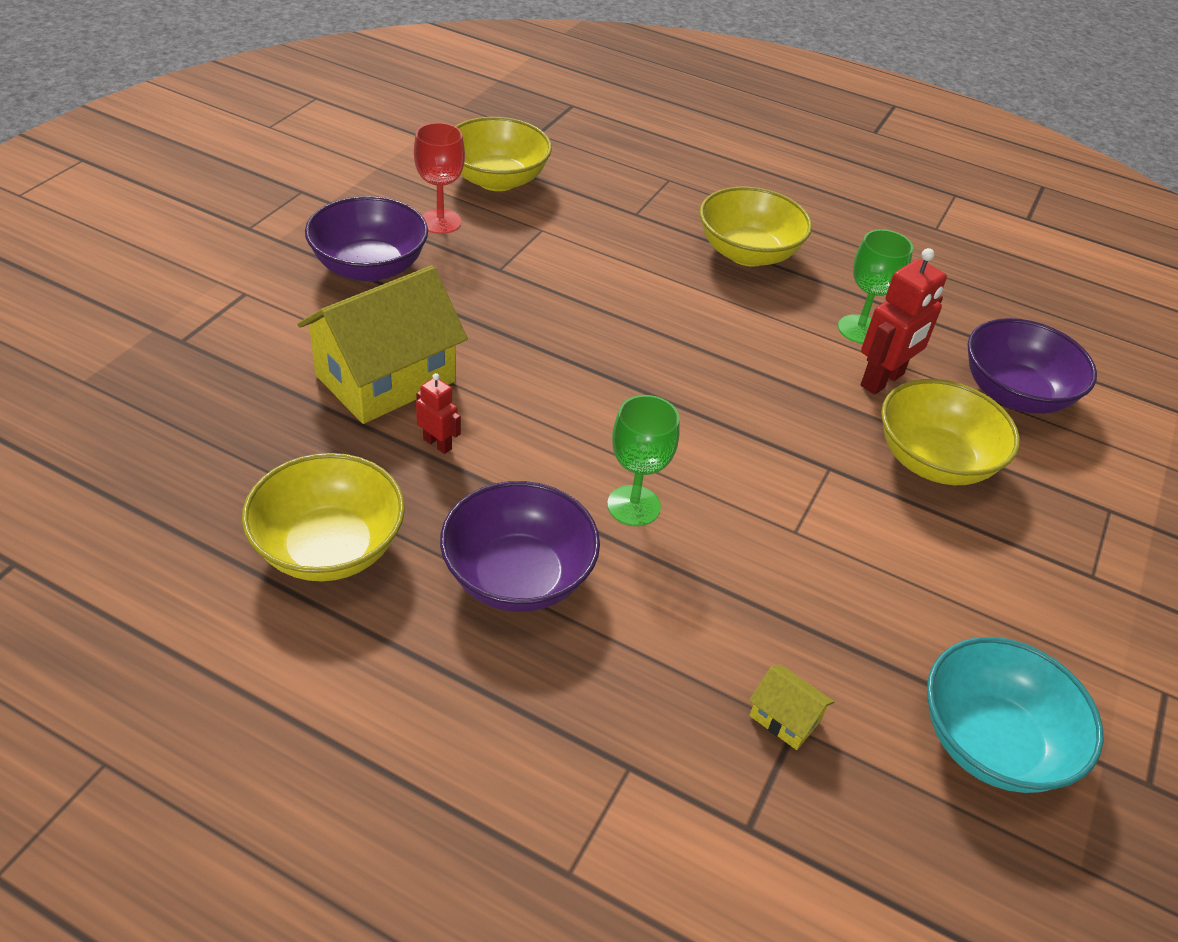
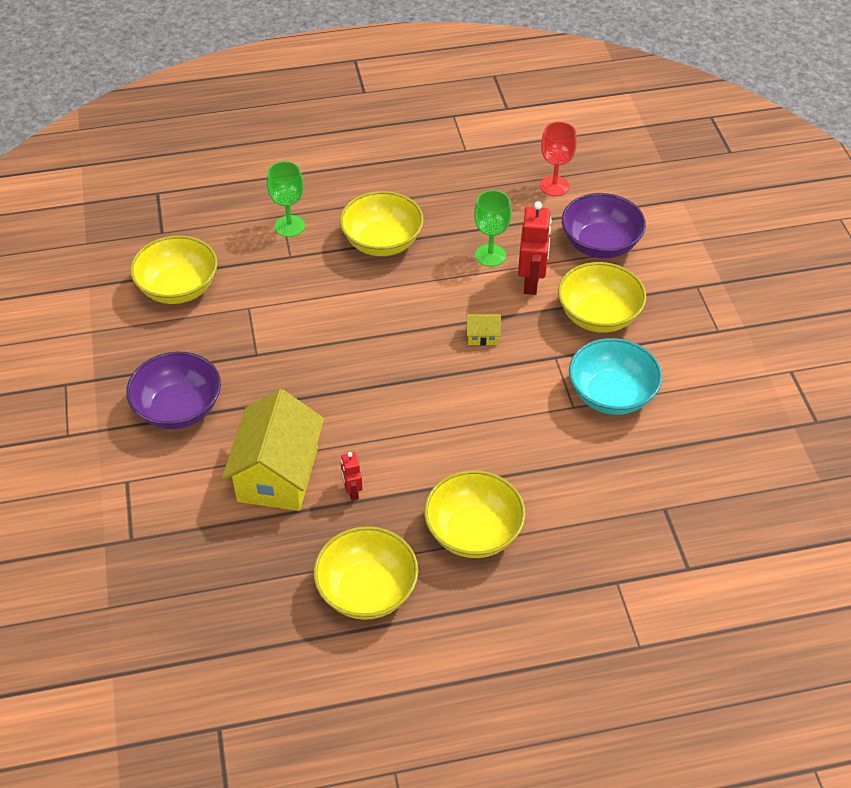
camera: 35 degrees left, 5 degrees up
red goblet [414,123,465,234] -> red goblet moved to [540,122,577,196]
red robot [416,373,461,454] -> red robot turned 105 degrees counterclockwise [341,452,363,501]
purple bowl [440,481,600,612] -> yellow bowl [424,470,526,558]
green goblet [607,395,680,526] -> green goblet moved to [267,161,305,237]
yellow house [749,665,834,750] -> yellow house moved to [466,314,501,346]
turquoise bowl [927,637,1104,793] -> turquoise bowl moved to [569,338,662,415]

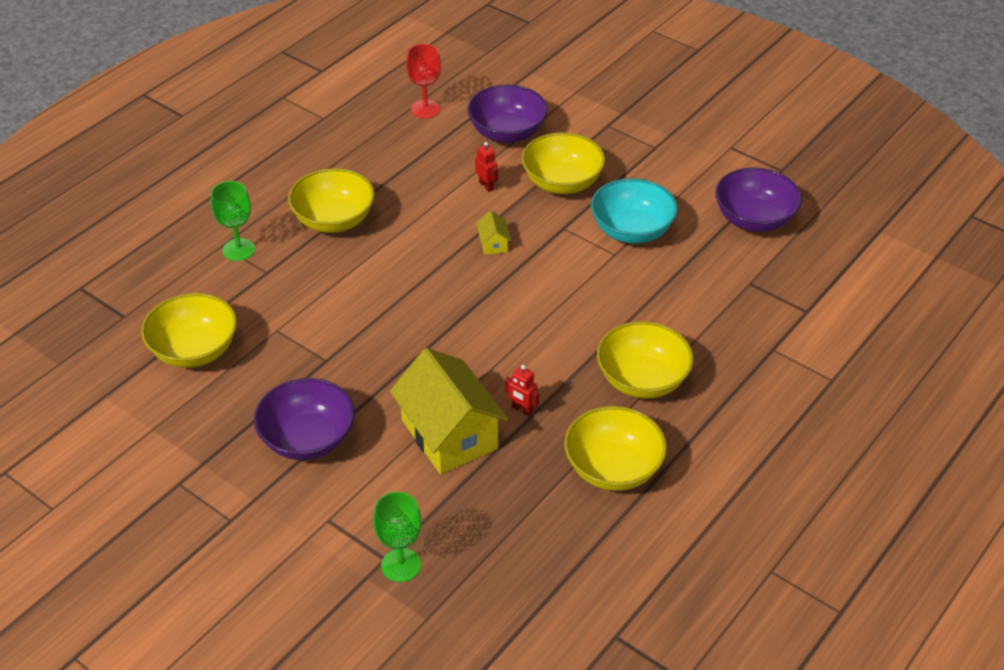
camera: 40 degrees left, 5 degrees down
yellow house [466,314,501,346] -> yellow house turned 60 degrees counterclockwise [476,211,511,255]
green goblet [474,190,512,267] -> green goblet moved to [373,492,422,582]
red robot [518,202,552,295] -> red robot [475,142,498,192], size x0.53
none -> purple bowl [715,168,802,232]

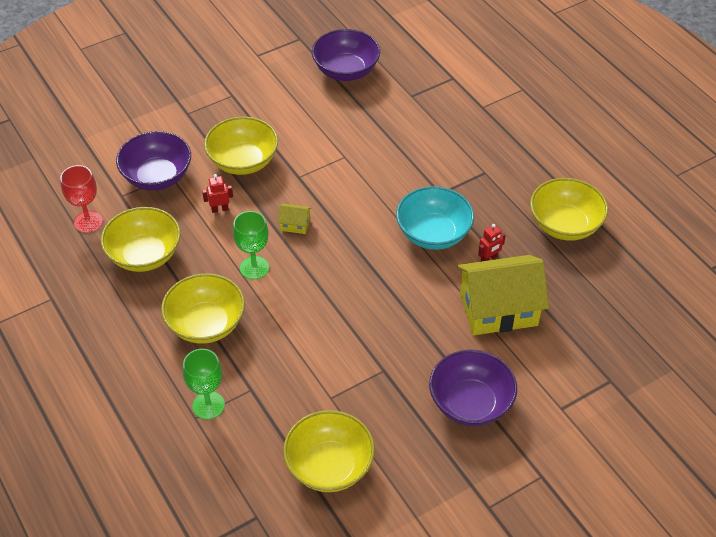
camera: 70 degrees left, 5 degrees up
green goblet [373,492,422,582] -> green goblet moved to [233,211,269,279]
turquoise bowl [591,178,678,244] -> turquoise bowl moved to [396,186,474,250]
yellow bowl [597,321,693,399] -> yellow bowl moved to [101,207,181,272]

